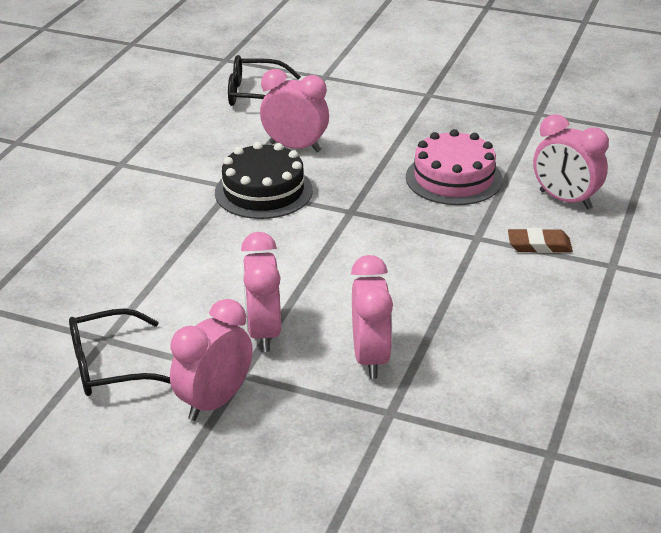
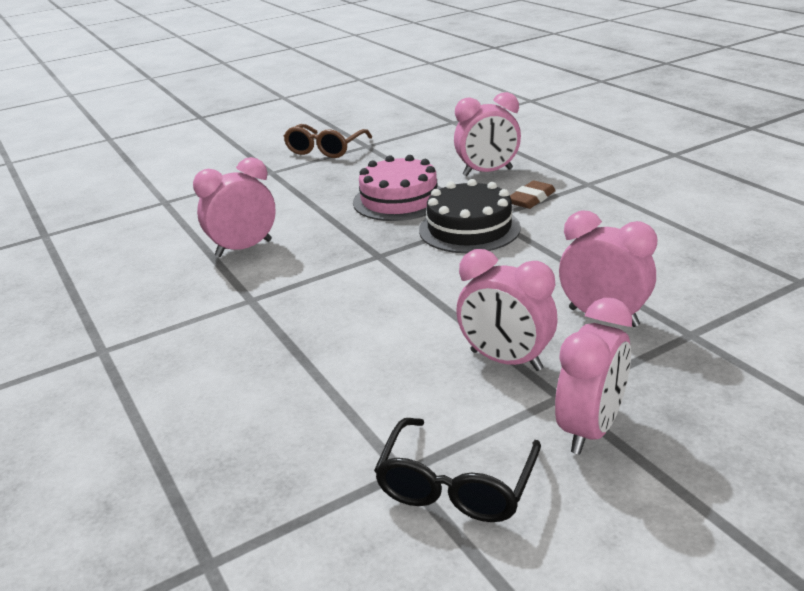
camera: 50 degrees left, 5 degrees down
pink clock [170,299,252,421] -> pink clock turned 135 degrees counterclockwise [555,298,632,454]
black cake [215,142,313,219] -> black cake moved to [419,179,521,253]
black glasses [228,55,301,106] -> none
none -> brown glasses [283,124,372,158]

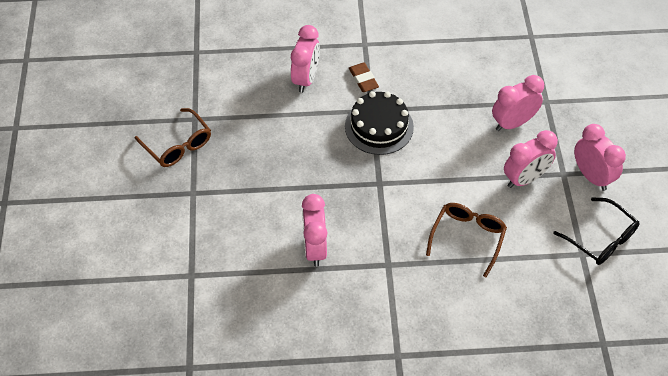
camera: 65 degrees left, 25 degrees up
pink cake [353,155,441,221] -> none
none -> brown glasses [426,203,507,277]

